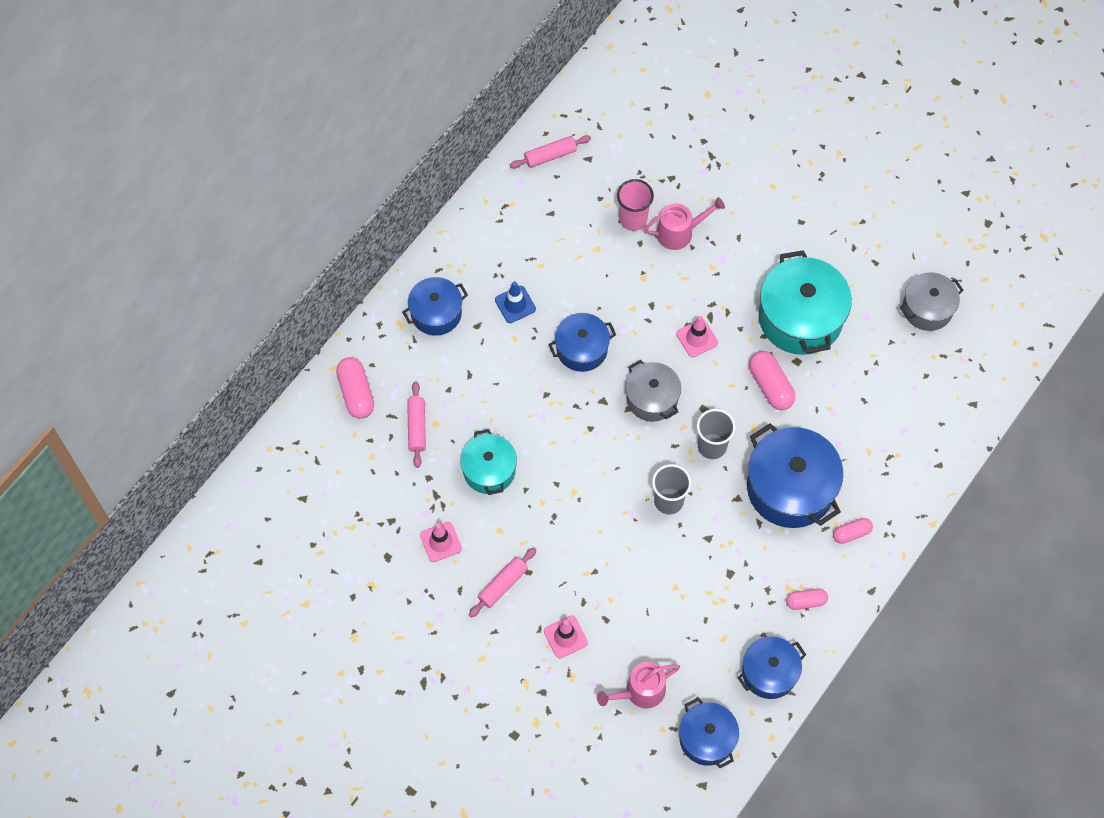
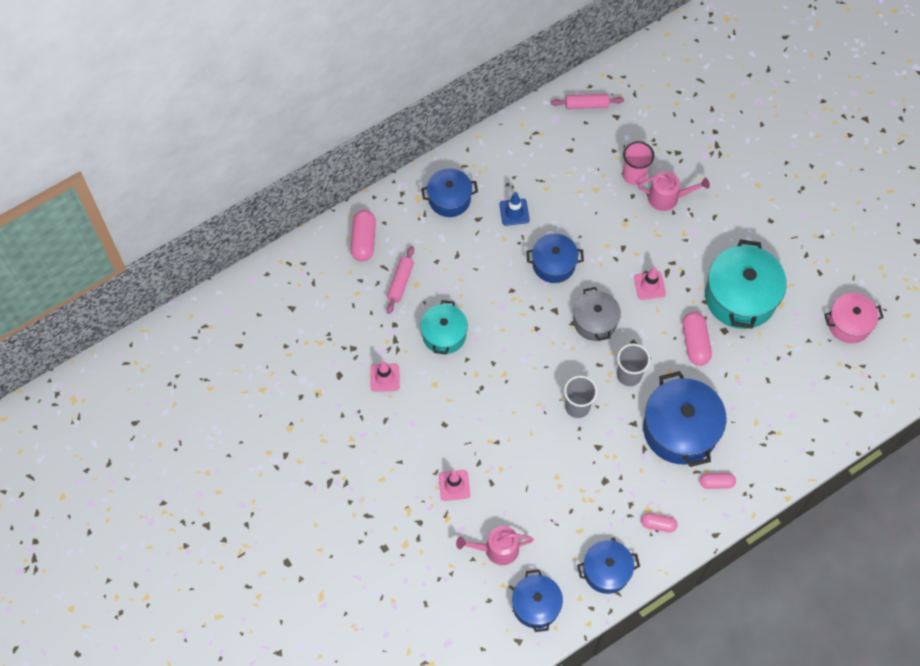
camera: 20 degrees right, 0 degrees up
pink rolling pin [469,548,536,618] -> none
grey pot [899,272,964,331] -> pink pot [824,293,884,343]

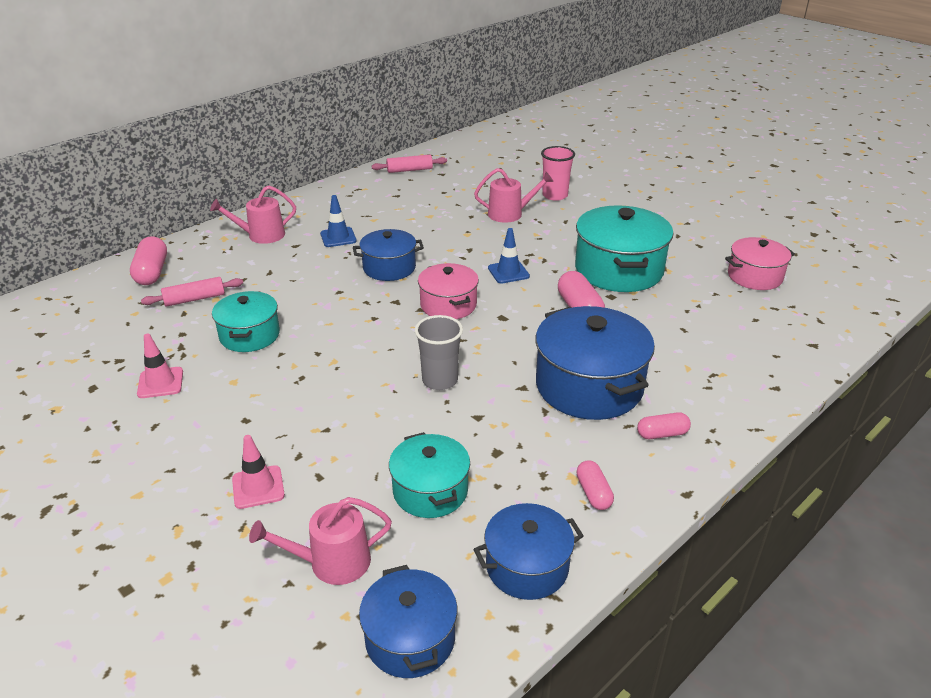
camera: 10 degrees left, 30 degrees down
pink rolling pin [386,246,414,314] -> pink rolling pin turned 60 degrees clockwise [141,277,243,307]
blue pot [421,168,478,217] -> pink watering can [210,186,296,244]
grey pot [573,287,621,341] -> pink pot [418,263,479,319]
grey cup [617,344,650,386] -> none
pink cup [623,141,654,185] -> pink cup moved to [541,146,575,201]
pink traffic cone [634,267,666,300] -> blue traffic cone [488,228,530,284]
pink capsule [641,513,677,532] -> pink capsule turned 75 degrees clockwise [576,460,614,510]
none -> turquoise pot [389,432,470,518]

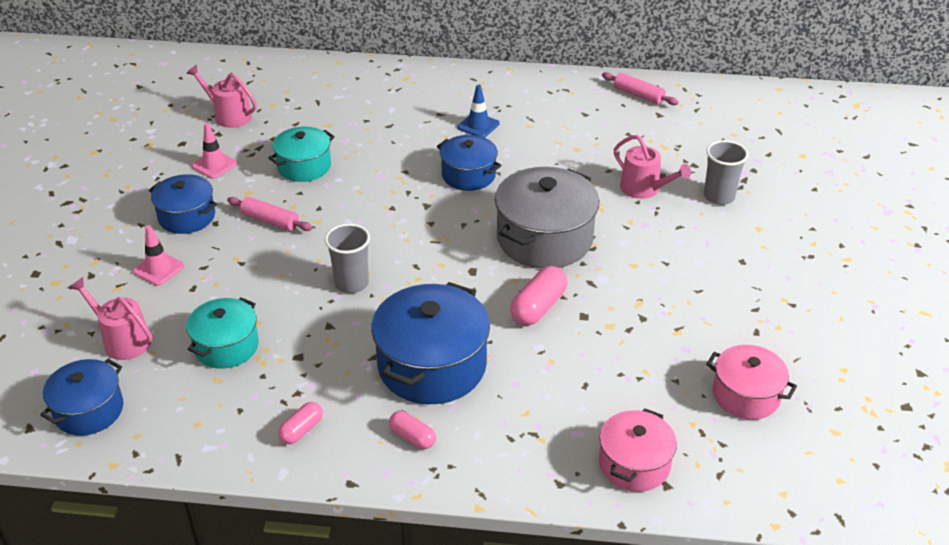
camera: 50 degrees right, 5 degrees up
pink capsule [130,236,167,285] -> none
pink rolling pin [141,277,243,307] -> pink rolling pin moved to [227,197,313,231]
pink watering can [210,186,296,244] -> pink watering can moved to [187,65,257,128]
pink pot [418,263,479,319] -> pink pot moved to [599,408,677,492]
blue pot [474,503,584,600] -> blue pot moved to [149,174,217,234]
blue traffic cone [488,228,530,284] -> grey pot [495,167,600,268]
pink cup [541,146,575,201] -> grey cup [704,140,748,205]
turquoise pot [575,205,673,292] -> none

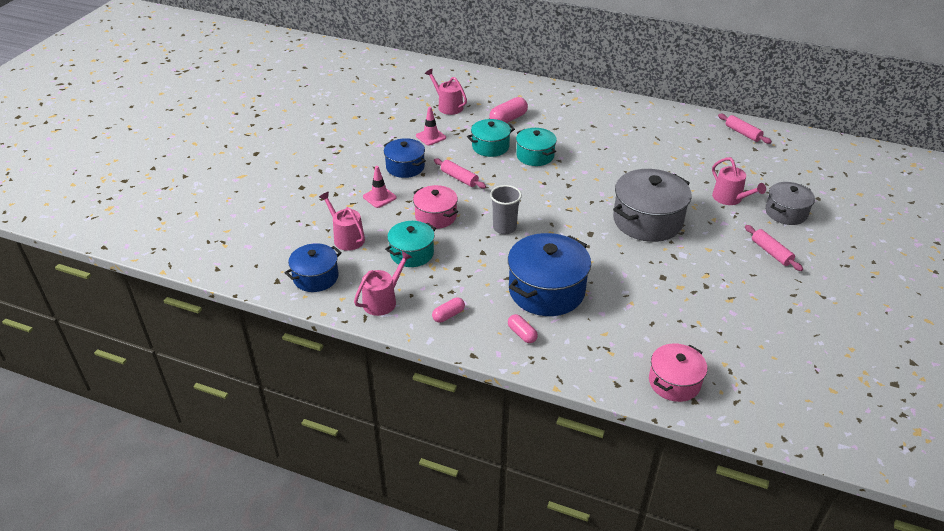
camera: 15 degrees right, 0 degrees up
blue pot [437,135,502,191] -> none
blue traffic cone [458,84,499,138] -> none
pink capsule [510,266,567,325] -> pink capsule moved to [489,97,528,123]
grey cup [704,140,748,205] -> grey pot [765,182,815,225]
pink pot [706,345,797,420] -> pink pot moved to [413,185,458,229]
none -> pink watering can [354,251,412,316]
none -> turquoise pot [516,128,557,166]
none -> pink rolling pin [745,225,803,271]

